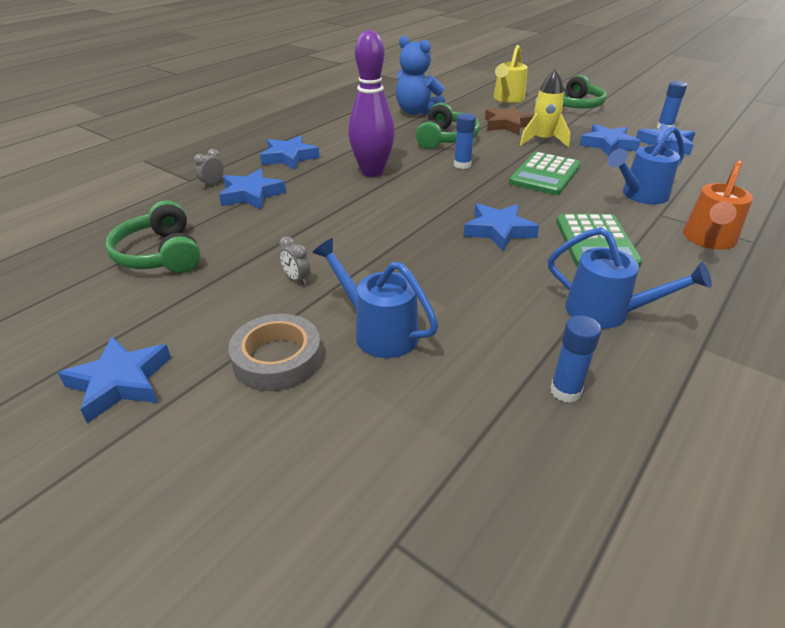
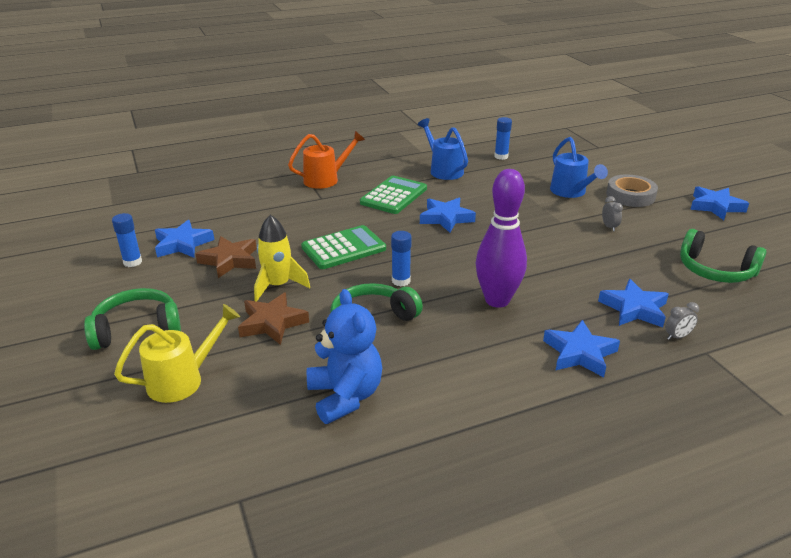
camera: 150 degrees left, 5 degrees down
green headphones [105,200,201,273] -> green headphones turned 120 degrees clockwise [680,229,766,283]
blue star [579,124,641,156] -> brown star [195,236,257,278]
blue watering can [608,126,685,204] -> none

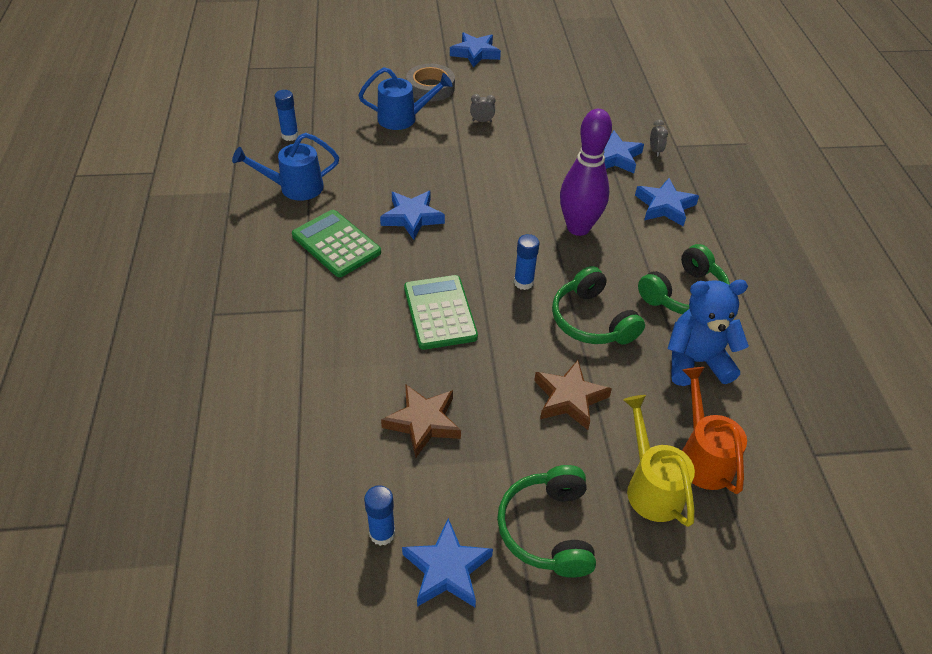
camera: 75 degrees left, 15 degrees up
blue star [155,219,214,258] -> blue star moved to [402,518,493,607]
yellow rocket [254,215,310,302] -> none
orange watering can [288,131,365,189] -> orange watering can moved to [682,367,747,494]
green headphones [680,229,766,283] -> green headphones moved to [638,244,730,314]

